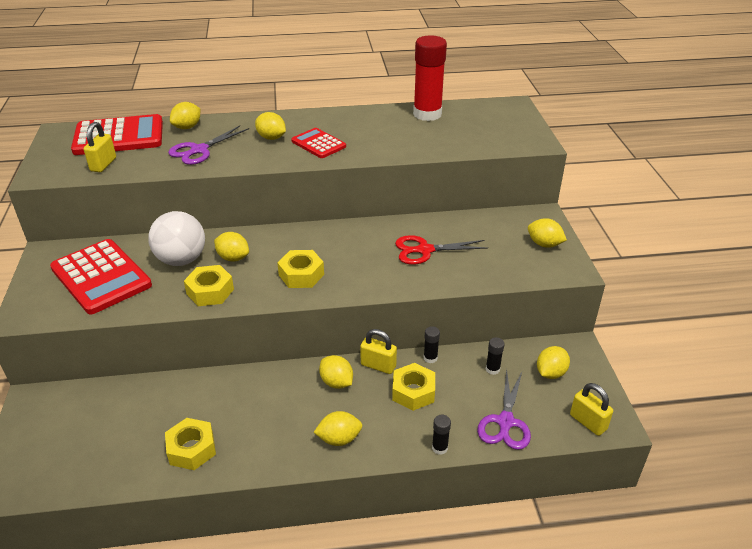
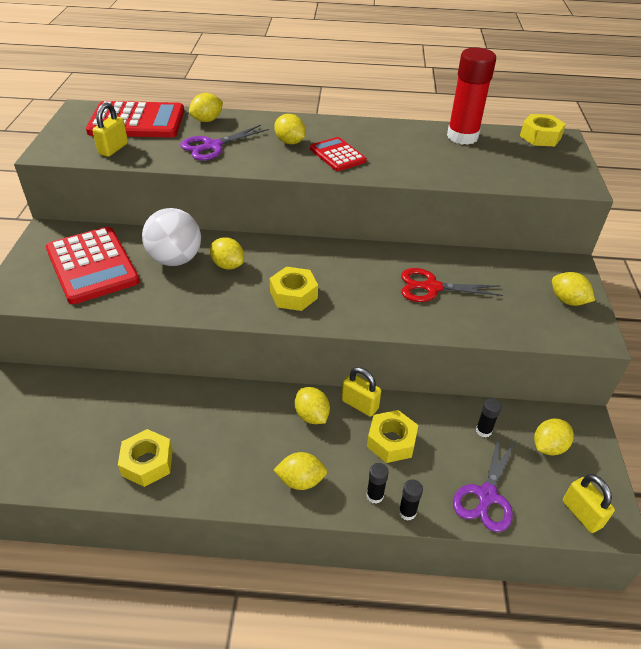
camera: 10 degrees right, 5 degrees up
yellow nut [184,265,234,306] -> yellow nut moved to [520,114,566,146]
black glue stick [424,326,440,363] -> black glue stick moved to [366,463,389,504]

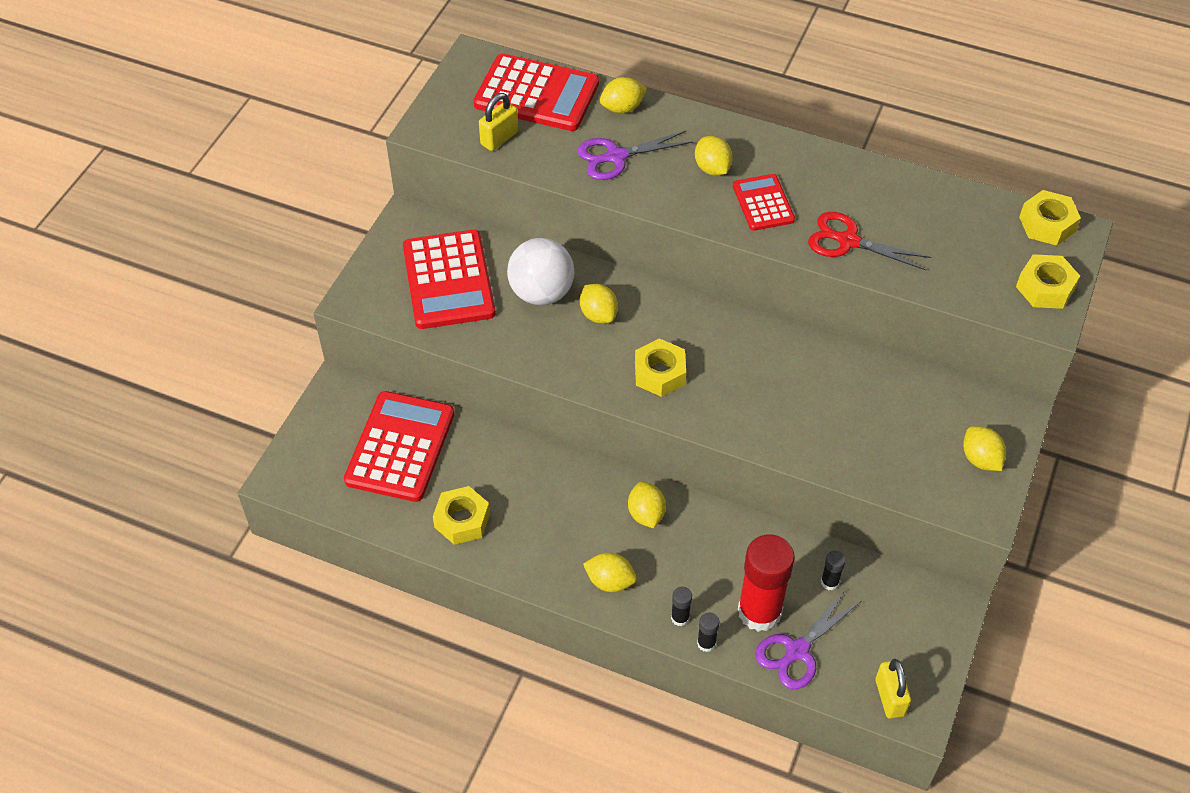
camera: 20 degrees right, 10 degrees up
yellow padlock [341,367,381,417] -> none
yellow nut [367,410,418,463] -> yellow nut moved to [1016,254,1080,309]
red scissors [401,268,503,302] -> red scissors moved to [808,212,931,270]
red glue stick [447,48,496,145] -> red glue stick moved to [738,534,795,632]
yellow lemon [534,418,574,456] -> none
none -> red calculator [344,391,454,502]

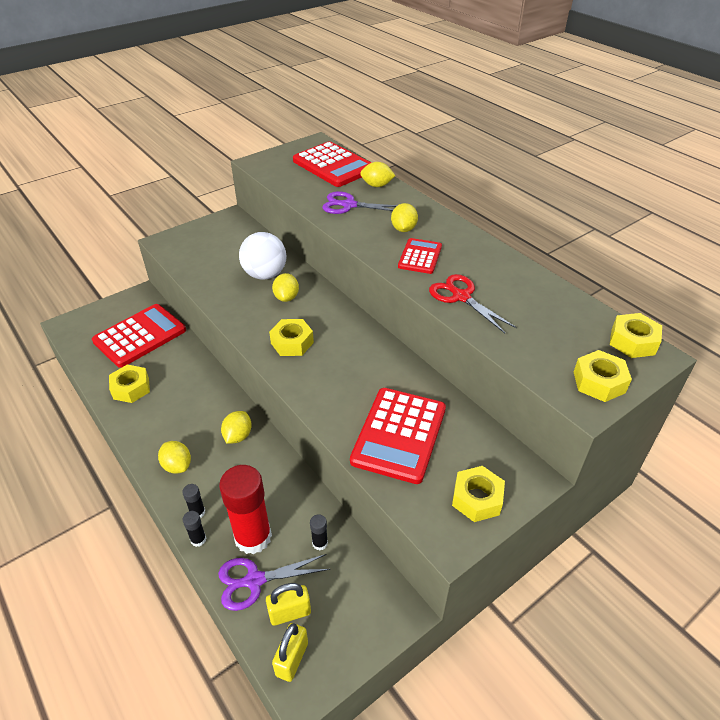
camera: 30 degrees right, 10 degrees down
red calculator [403,230,496,329] -> red calculator moved to [350,388,446,484]
yellow padlock [479,93,518,151] -> yellow padlock moved to [266,583,311,626]
yellow lemon [963,426,1006,471] -> yellow nut [452,466,505,522]

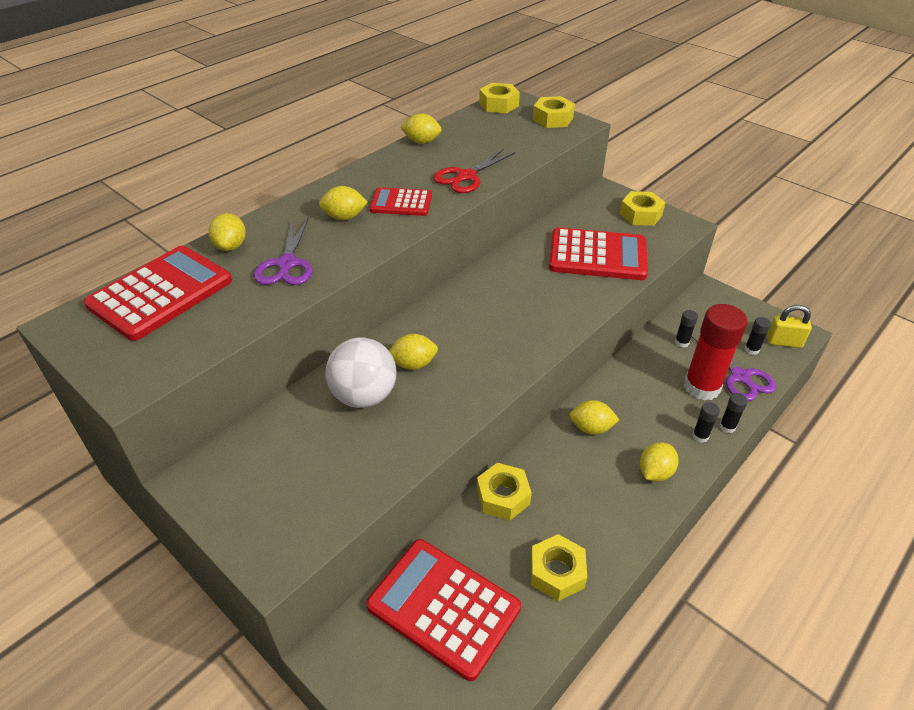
camera: 100 degrees left, 0 degrees up
yellow padlock [266,583,311,626] -> black glue stick [744,317,771,355]
yellow nut [269,319,314,356] -> yellow nut moved to [477,463,532,521]
none -> yellow lemon [400,113,442,144]

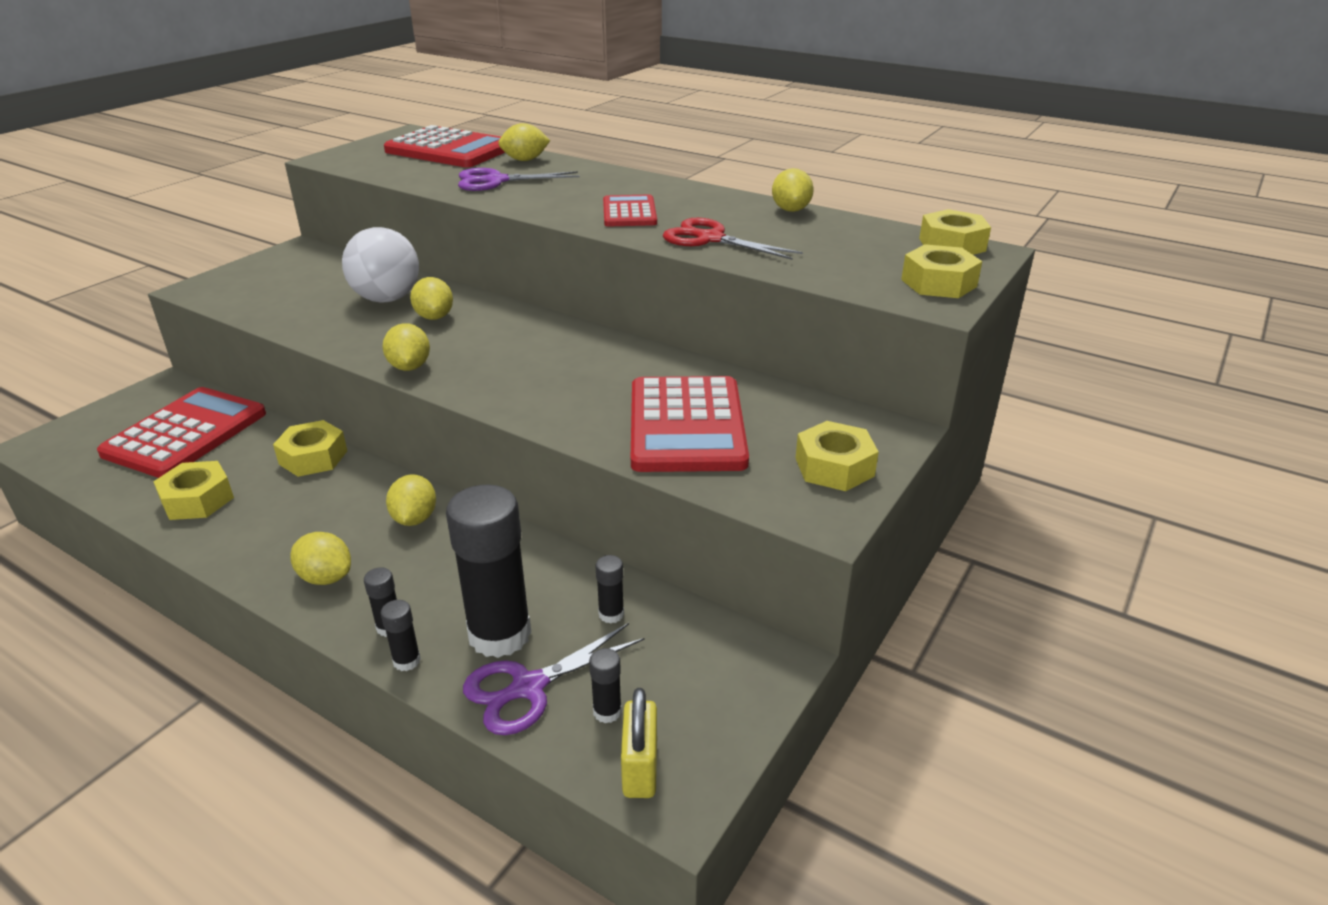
camera: 80 degrees right, 10 degrees down
yellow lemon [319,186,368,220] -> yellow lemon moved to [382,323,430,371]
red glue stick [684,304,747,401] -> black glue stick [446,484,531,658]

